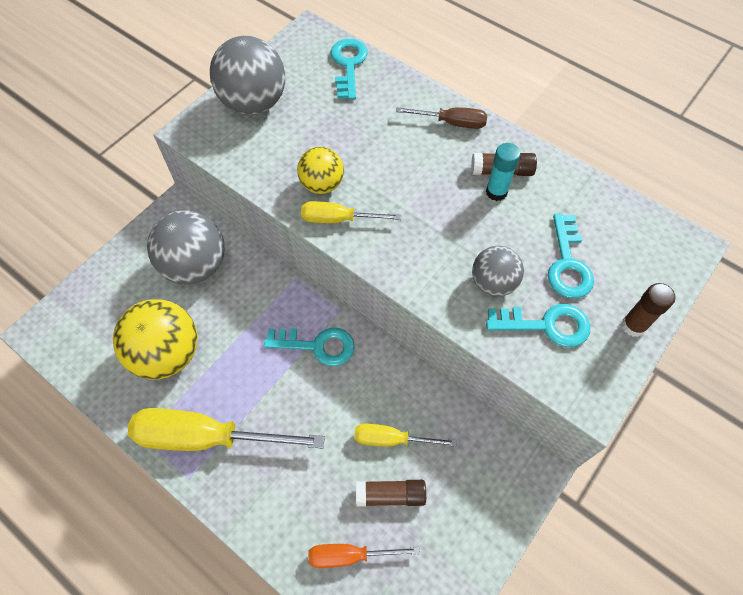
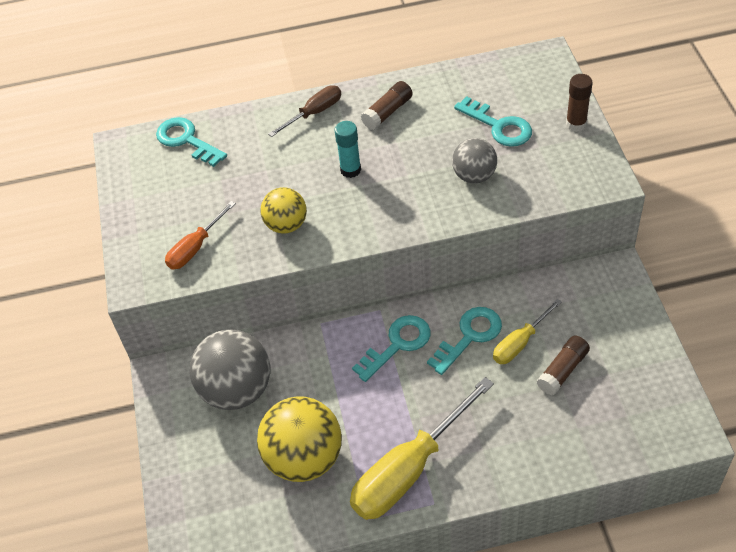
camera: 45 degrees left, 10 degrees down
grey ball [210,36,285,115] -> none
yellow screwdriver [301,201,401,223] -> none
orange screwdriver [308,544,420,568] -> orange screwdriver moved to [165,201,236,270]
turquoise glue stick [486,143,521,201] -> turquoise glue stick moved to [335,121,361,178]
turquoise key [486,304,590,347] -> turquoise key moved to [427,307,502,375]

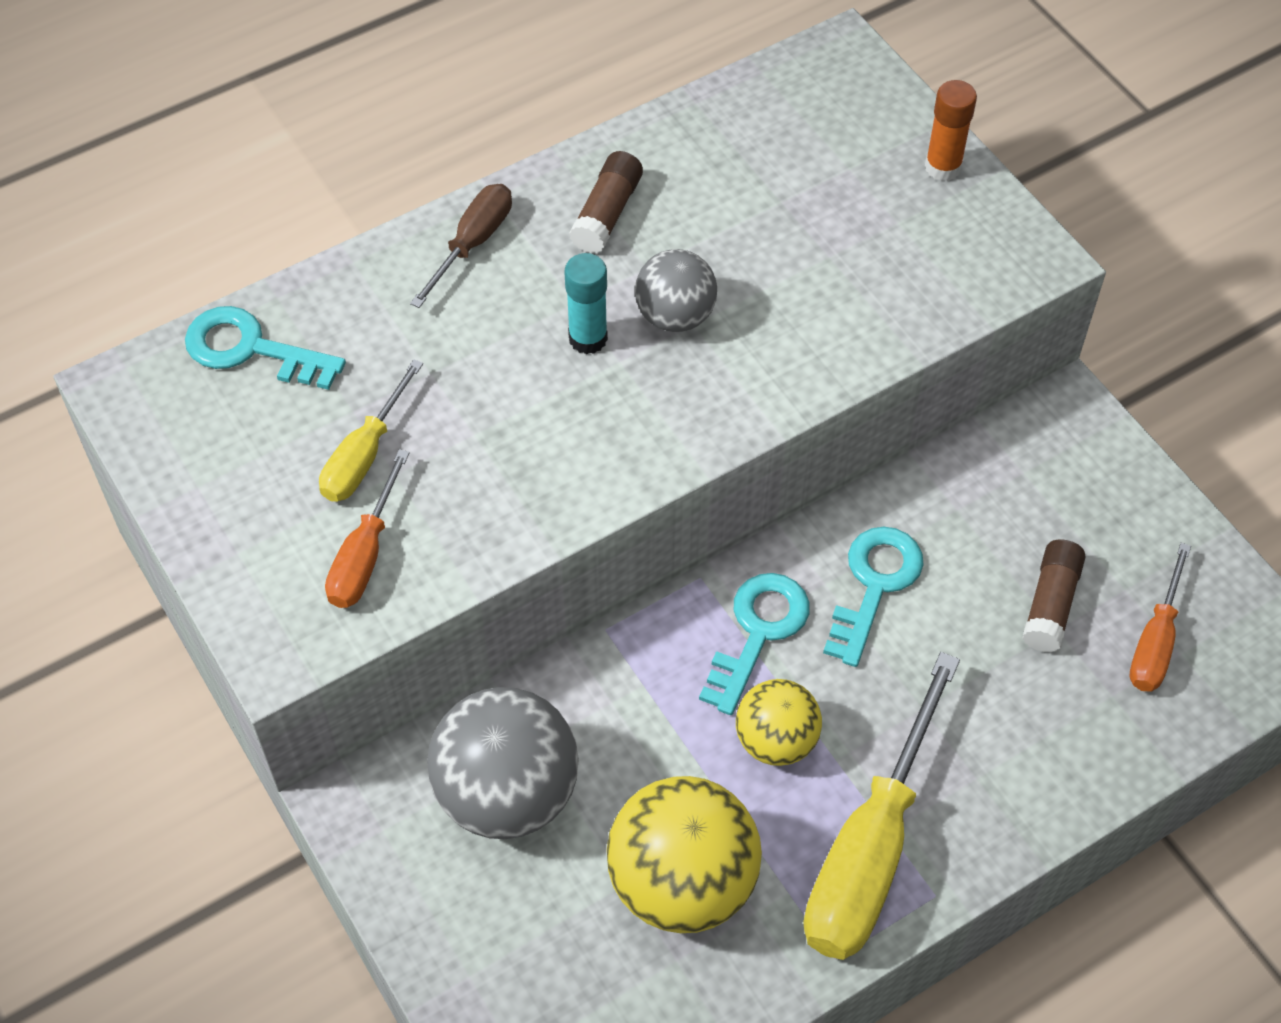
camera: 25 degrees left, 5 degrees up
yellow ball [261,187,307,234] -> yellow ball moved to [736,679,822,766]
grey ball [452,138,497,184] -> grey ball moved to [635,249,717,332]
turquoise key [454,96,532,147] -> none
yellow screwdriver [493,299,562,364] -> yellow screwdriver moved to [319,359,423,502]
brown glue stick [566,74,593,132] -> orange glue stick [925,80,977,181]
none -> orange screwdriver [1130,543,1191,692]

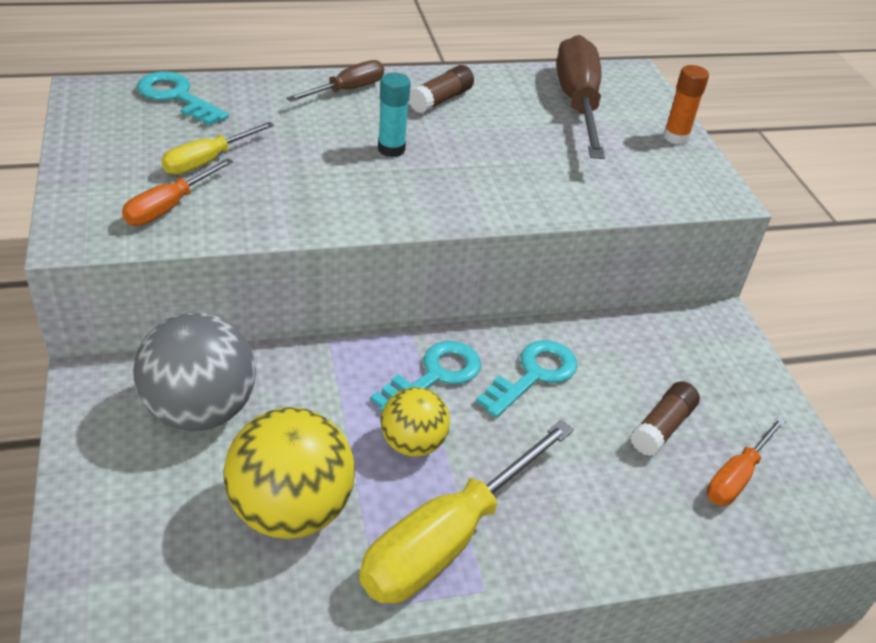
camera: 15 degrees right, 15 degrees down
grey ball [635,249,717,332] -> none
none -> brown screwdriver [557,35,605,159]

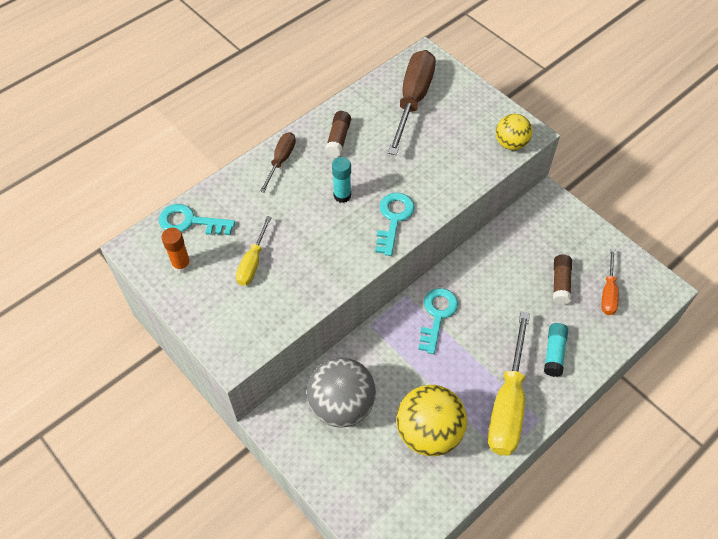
camera: 25 degrees left, 15 degrees up
orange screwdriver [122,158,234,226] -> none
yellow ball [381,387,450,457] -> yellow ball moved to [496,114,532,150]
turquoise key [476,340,577,418] -> turquoise key moved to [375,193,415,256]
brown screwdriver [557,35,605,159] -> brown screwdriver turned 45 degrees clockwise [388,50,436,155]
orange glue stick [663,65,709,145] -> orange glue stick moved to [161,228,191,273]
none -> turquoise glue stick [544,323,568,377]

